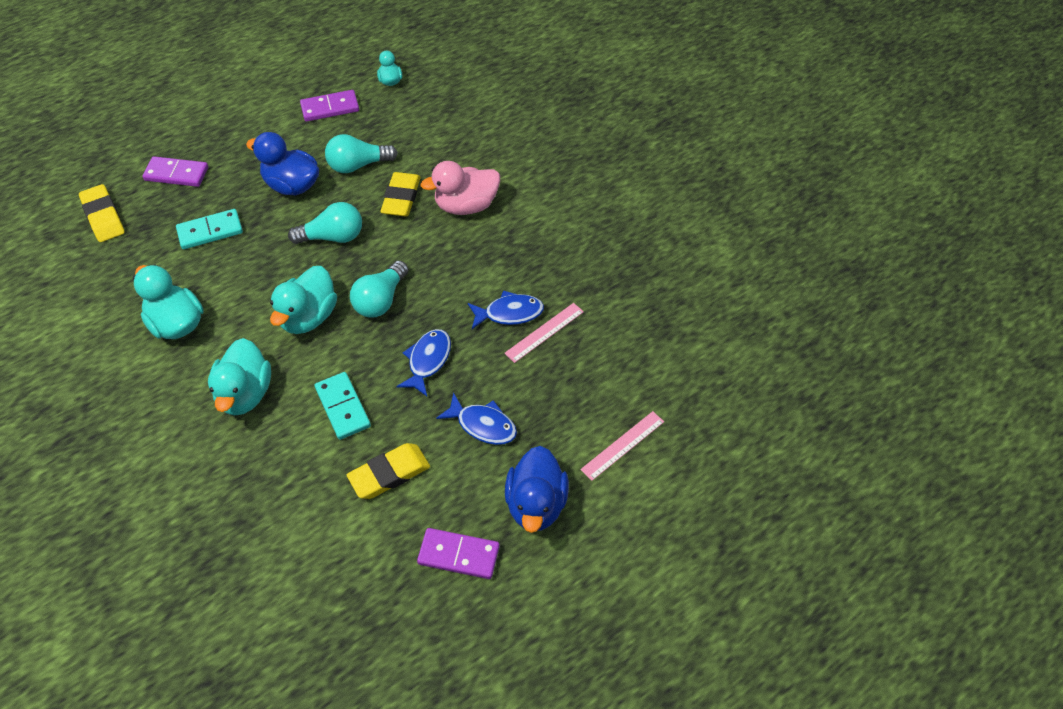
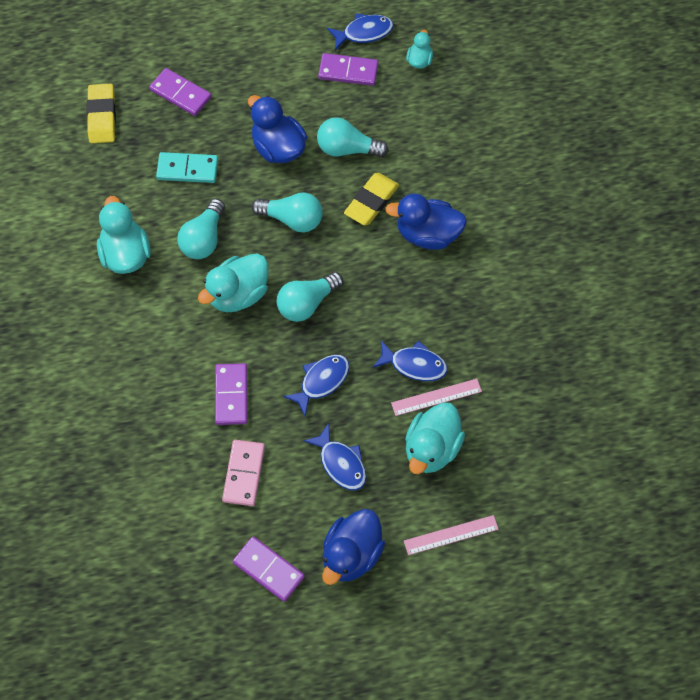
camera: 25 degrees right, 10 degrees up
turquoise duck [208,338,271,416] -> turquoise duck moved to [405,402,465,474]
turquoise domino [314,372,371,440] -> purple domino [215,363,248,425]
yellow eraser [347,443,430,499] -> pink domino [222,440,265,506]
pink duck [420,161,500,215] -> blue duck [385,194,467,250]
none -> turquoise light bulb [177,199,225,259]
none -> blue fish [327,13,394,50]

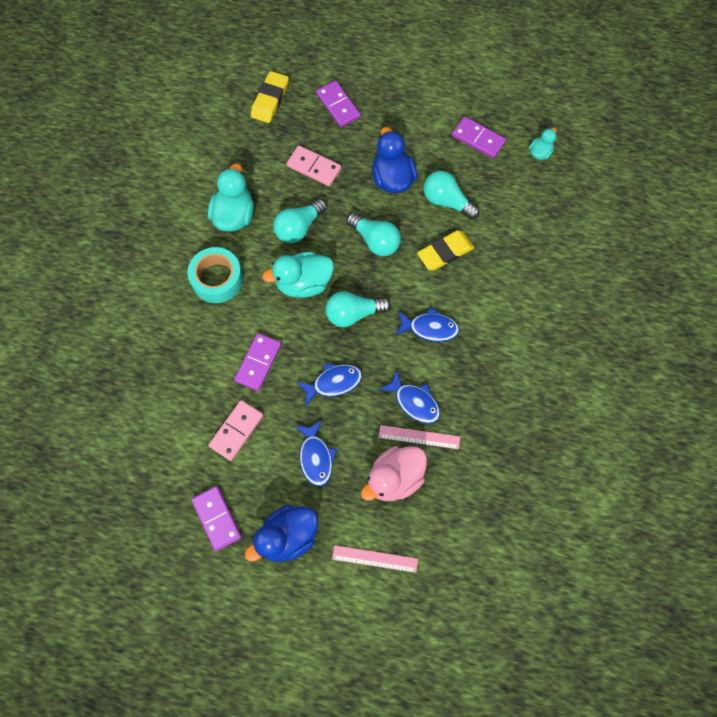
camera: 25 degrees right, 5 degrees up
turquoise domino [156,152,218,183] -> pink domino [286,145,341,186]
blue fish [327,13,394,50] -> blue fish moved to [395,307,459,342]
blue duck [385,194,467,250] -> none
turquoise duck [405,402,465,474] -> pink duck [361,446,427,501]
none -> turquoise tape [188,247,243,303]

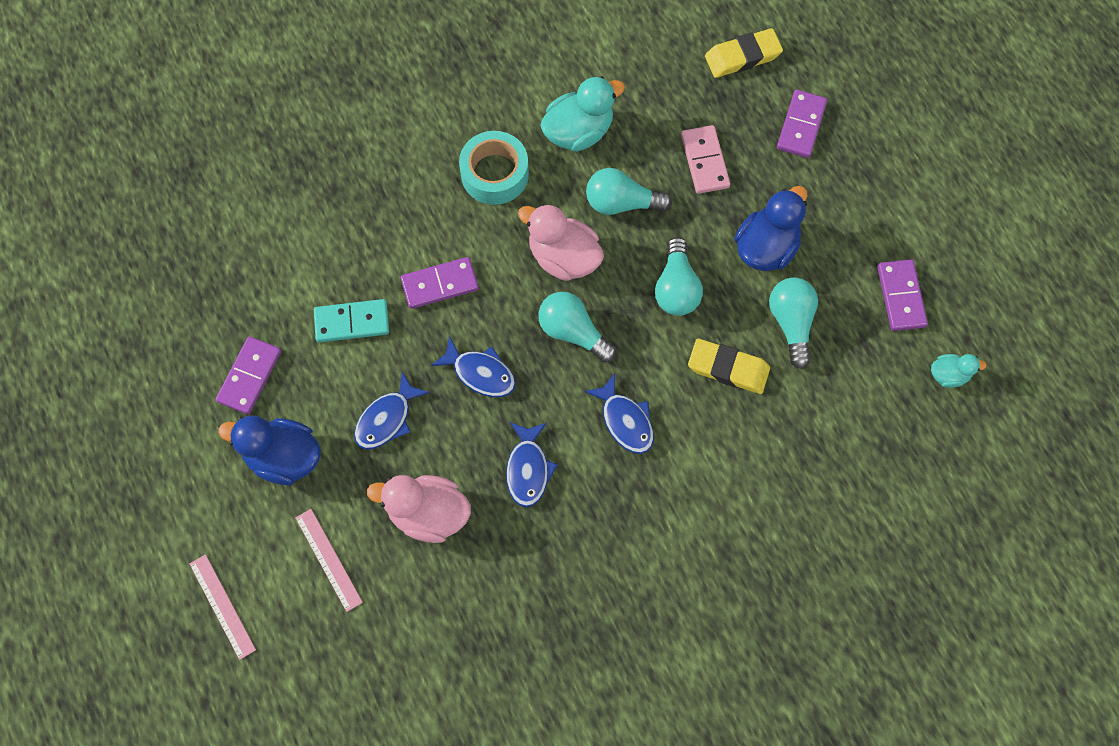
camera: 50 degrees right, 0 degrees up
pink domino [208,400,263,461] -> turquoise domino [314,299,389,342]
turquoise duck [262,252,334,298] -> pink duck [518,204,604,281]
pink ruler [379,425,460,449] -> pink ruler moved to [190,554,256,660]

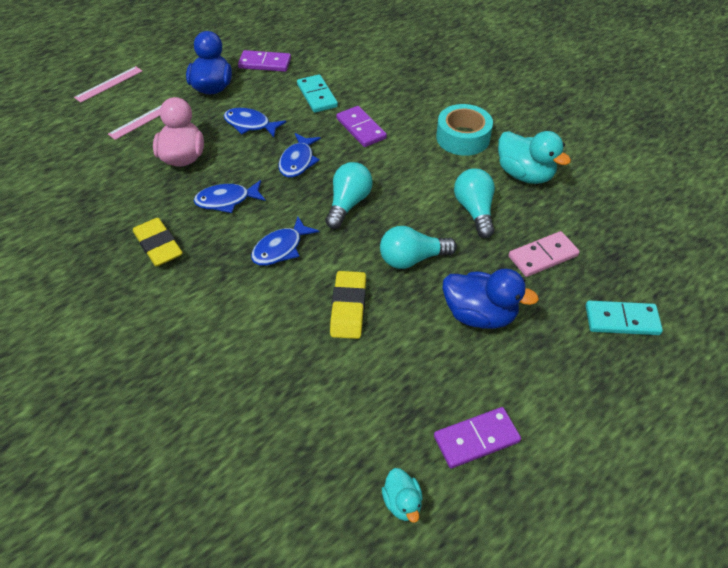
camera: 75 degrees right, 20 degrees down
pink duck [518,204,604,281] -> none
yellow eraser [705,28,783,78] -> yellow eraser moved to [133,218,183,266]
turquoise light bulb [769,278,818,369] -> none
purple domino [777,90,827,158] -> turquoise domino [586,301,663,335]

